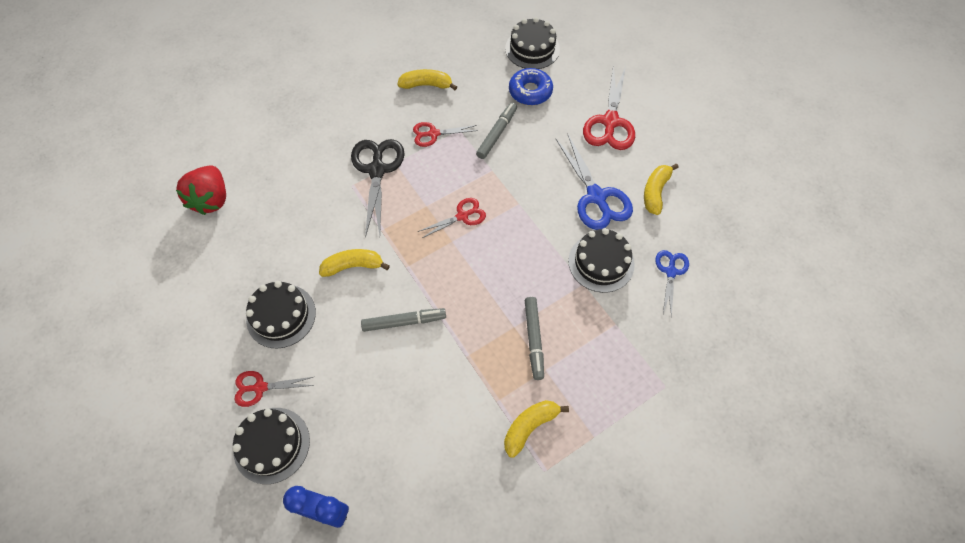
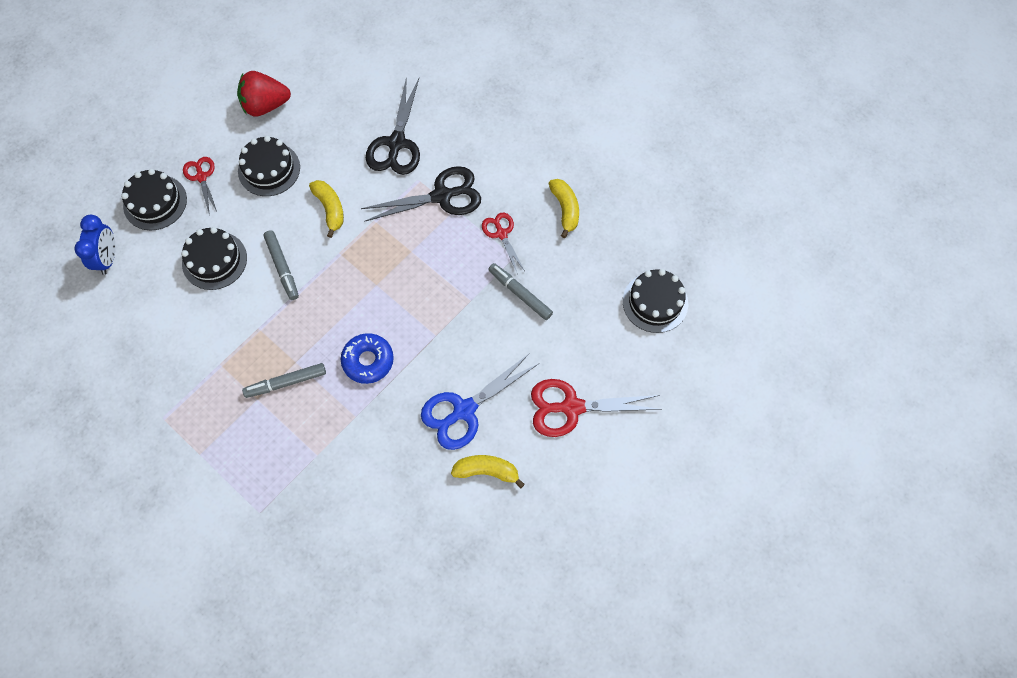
camera: 75 degrees right, 5 degrees up
red strawberry [176,166,226,215] -> red strawberry moved to [237,71,291,116]
red scissors [418,198,486,238] -> none
grey marker [476,102,517,159] -> grey marker turned 150 degrees counterclockwise [488,263,553,320]
yellow banana [504,400,569,458] -> none
blue donut [509,68,553,105] -> blue donut moved to [341,333,394,384]
black cake [568,228,635,293] -> black cake moved to [181,227,247,290]
blue scissors [655,250,689,317] -> none
none -> black scissors [366,77,420,175]

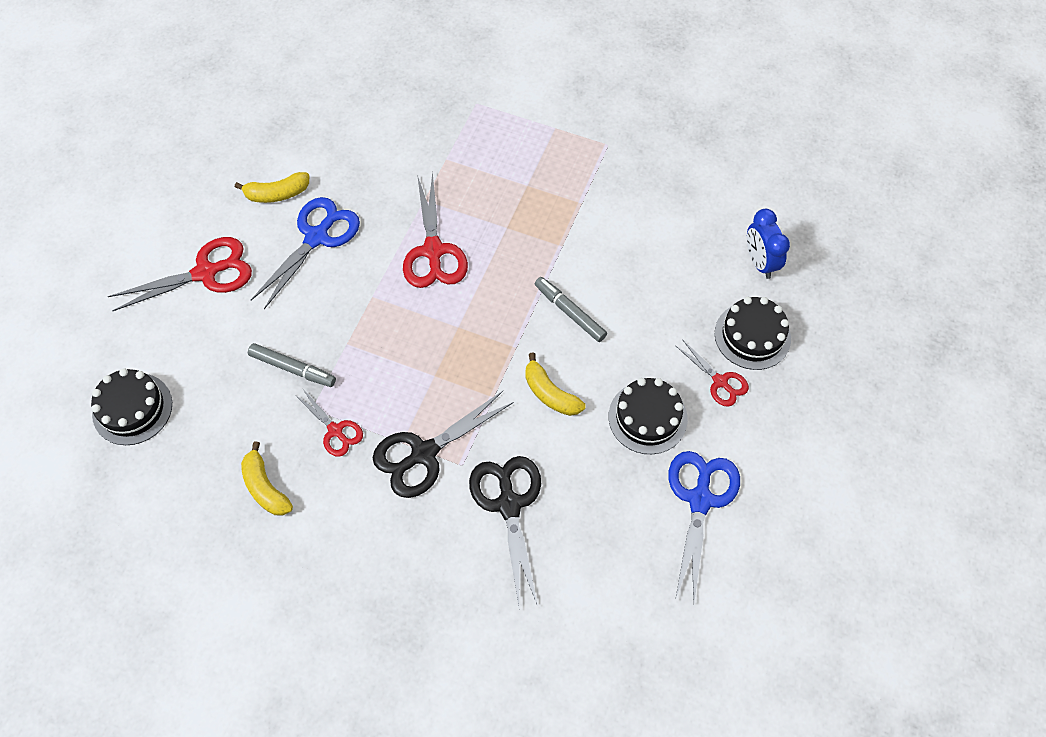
camera: 160 degrees right, 5 degrees down
black cake [181,227,247,290] -> none
red strawberry [237,71,291,116] -> blue scissors [668,451,740,601]
grey marker [242,363,326,398] -> none
blue donut [341,333,394,384] -> red scissors [403,172,468,288]

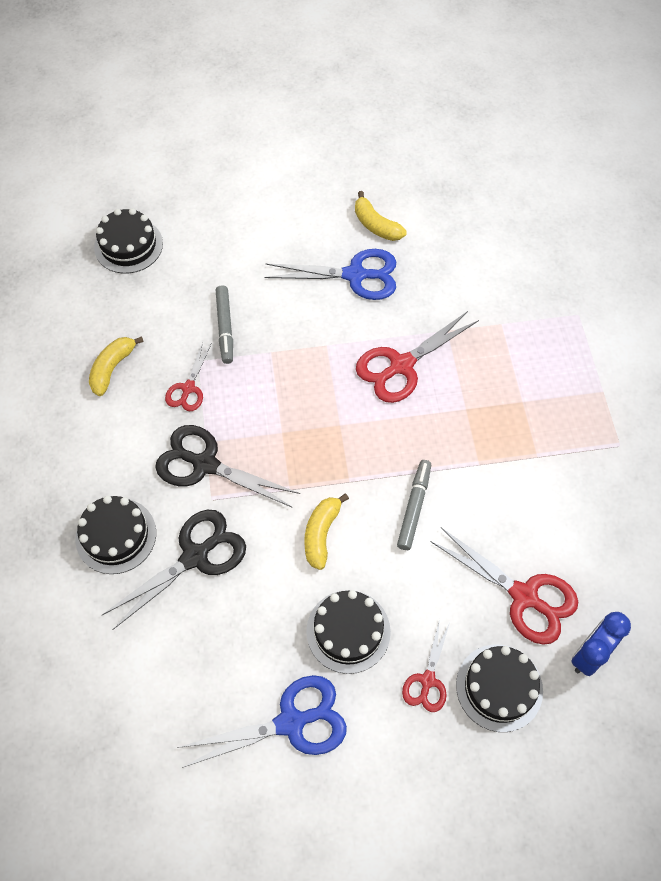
camera: 60 degrees right, 0 degrees up
red scissors [108,237,252,311] -> red scissors moved to [431,528,578,645]
none -> black cake [75,495,156,574]

